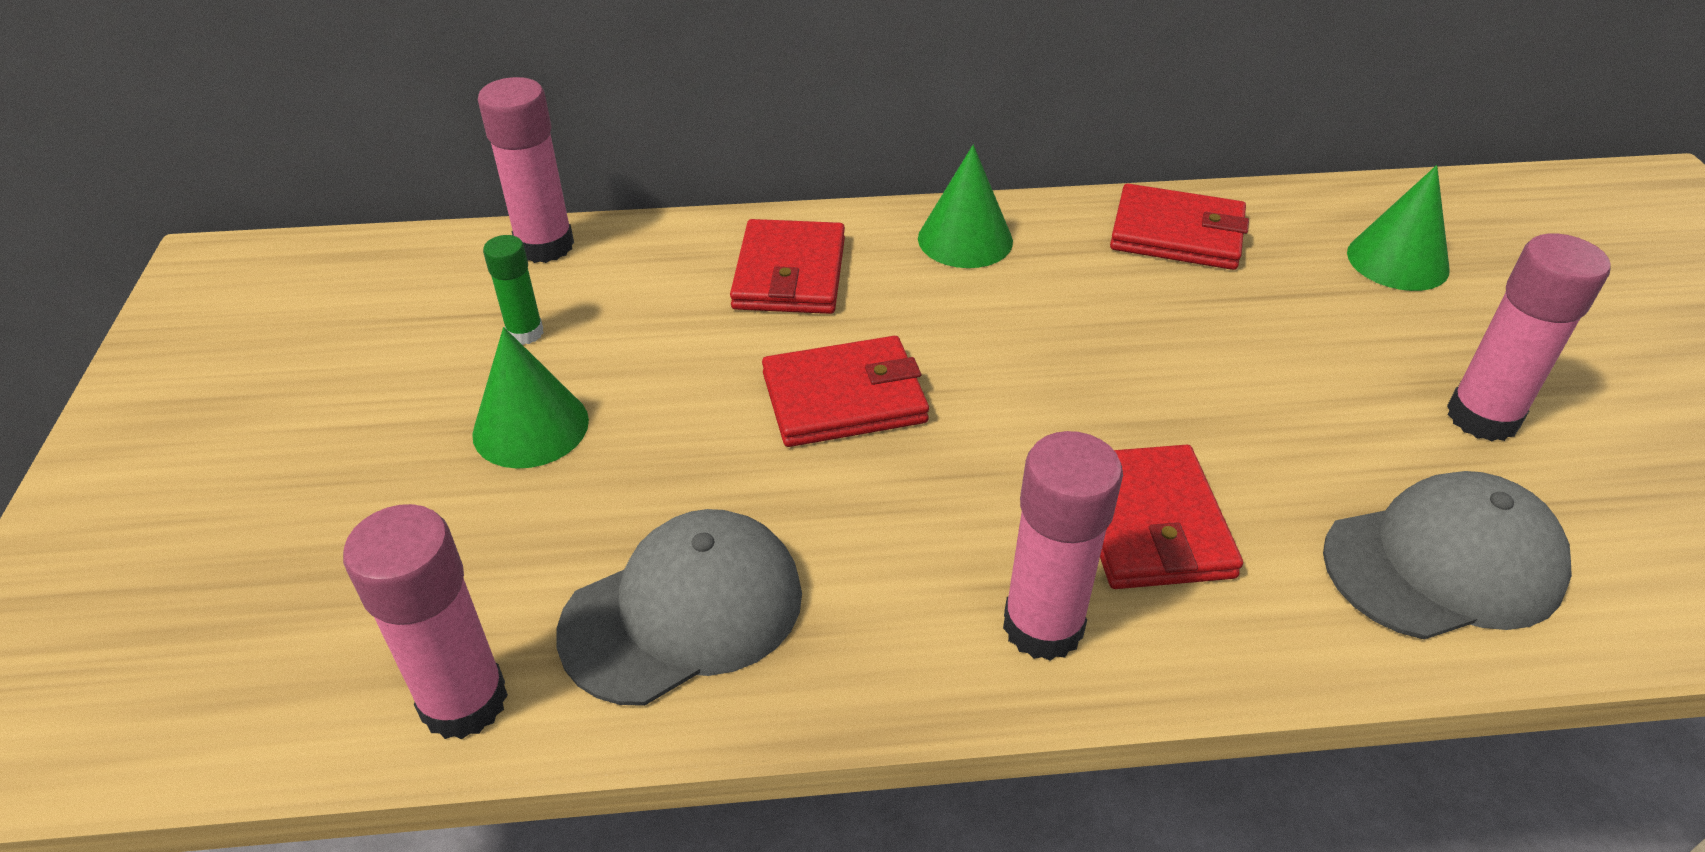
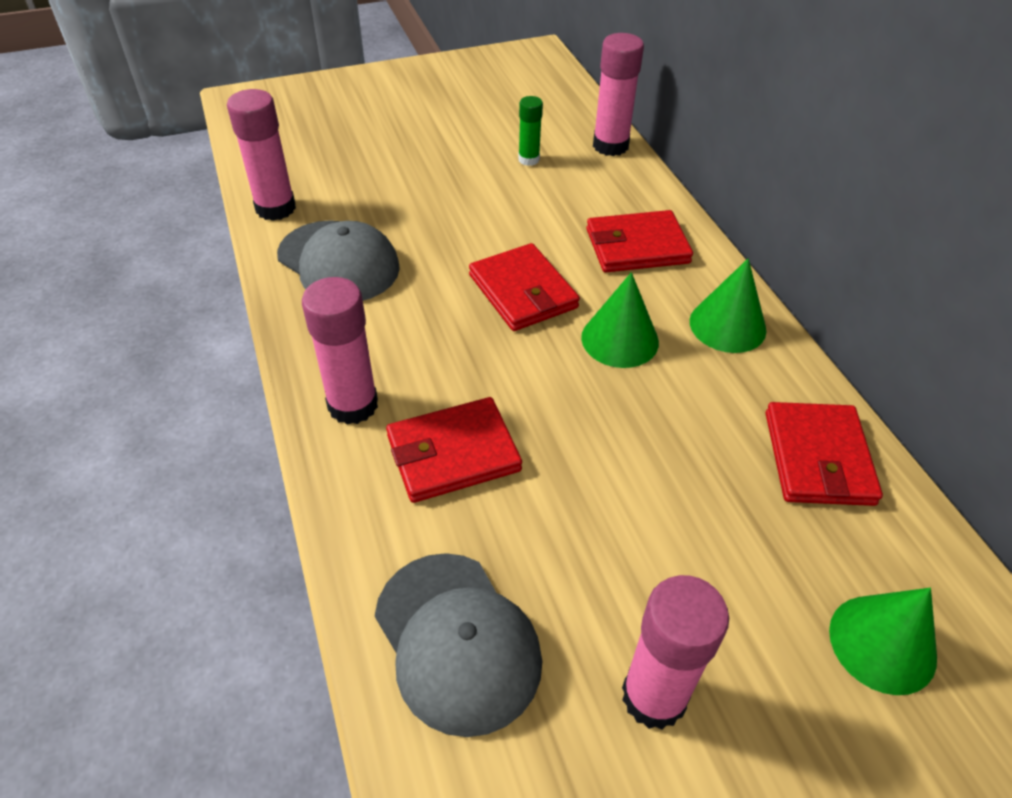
camera: 75 degrees right, 5 degrees up
green cone [472,327,589,469] -> green cone moved to [581,272,659,368]

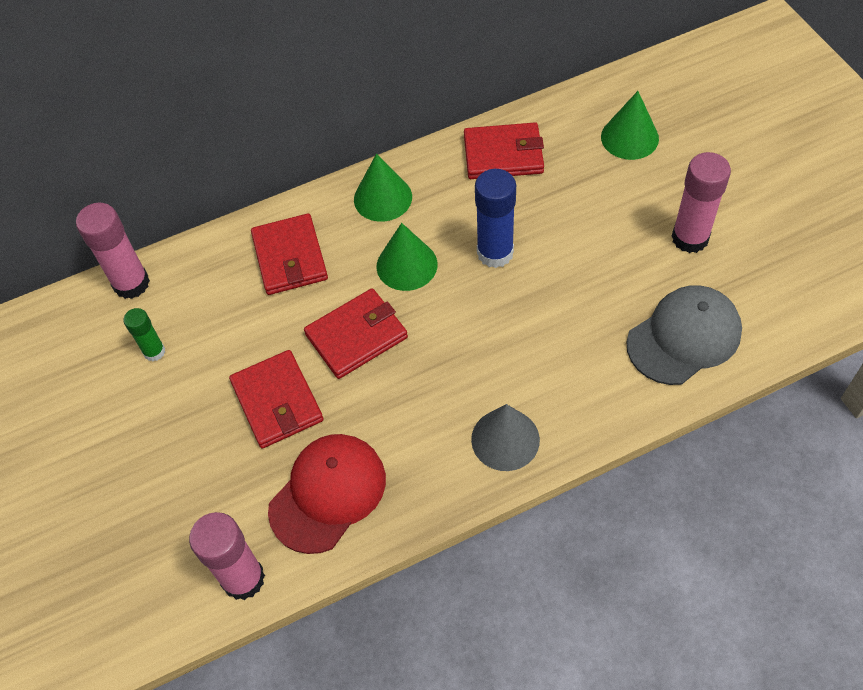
camera: 90 degrees left, 10 degrees up
grey cap [277,220,400,301] -> red cap [268,434,386,554]
pink glue stick [302,277,378,425] -> grey cone [471,404,540,471]
red wallet [386,397,522,503] -> red wallet moved to [229,350,324,449]
none -> blue glue stick [475,169,516,268]

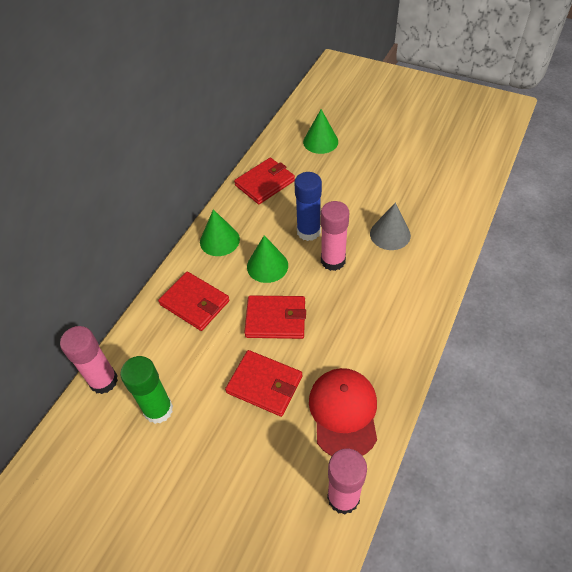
camera: 40 degrees left, 5 degrees down
green glue stick [124,308,165,361] -> green glue stick [120,356,173,424], size x1.73
red wallet [304,288,408,379] -> red wallet turned 75 degrees clockwise [244,295,306,339]
grey cone [471,404,540,471] -> grey cone moved to [370,203,411,250]
grey cap [626,285,742,385] -> none
pink glue stick [672,152,731,253] -> pink glue stick moved to [321,201,349,271]

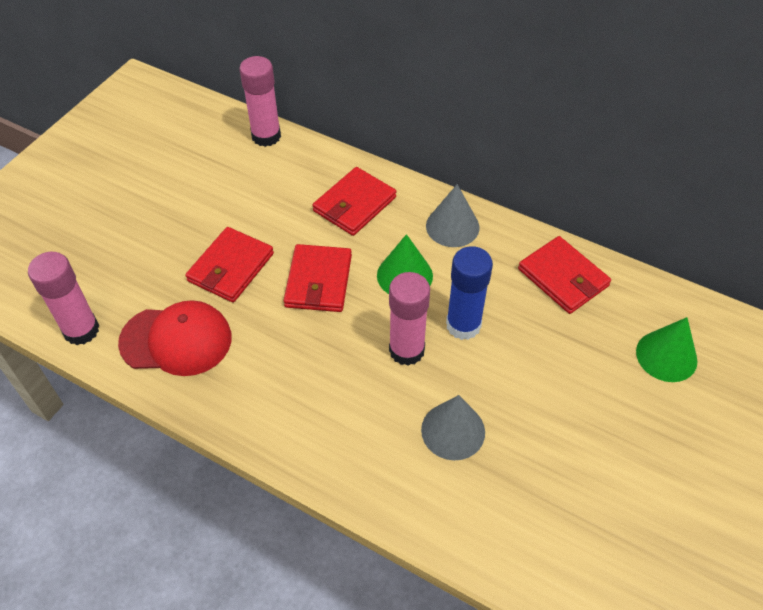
camera: 90 degrees right, 0 degrees up
green glue stick [120,356,173,424] -> none
green cone [200,209,240,256] -> grey cone [426,184,479,247]

